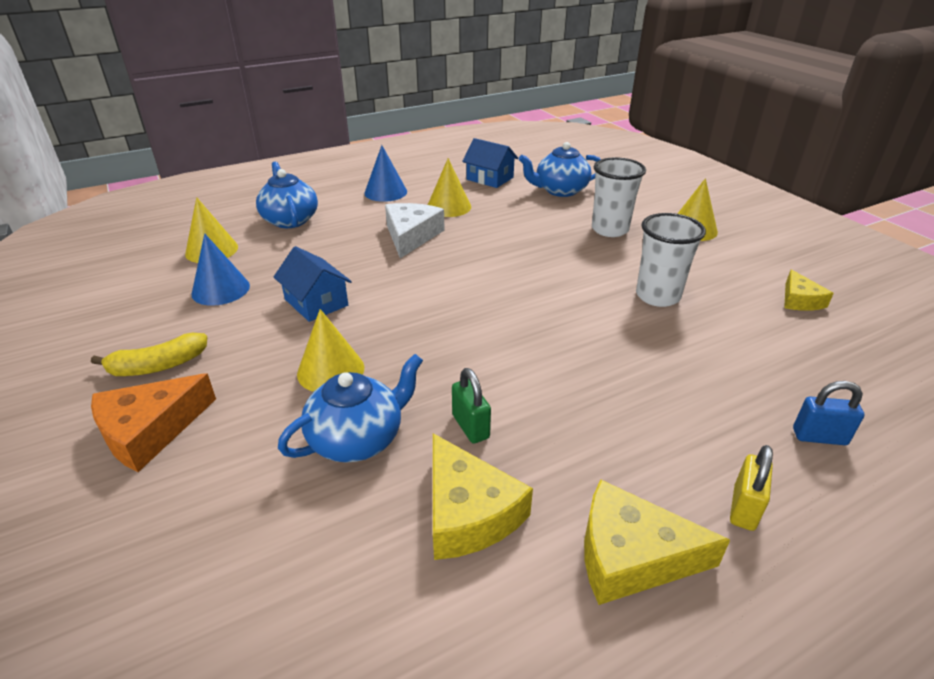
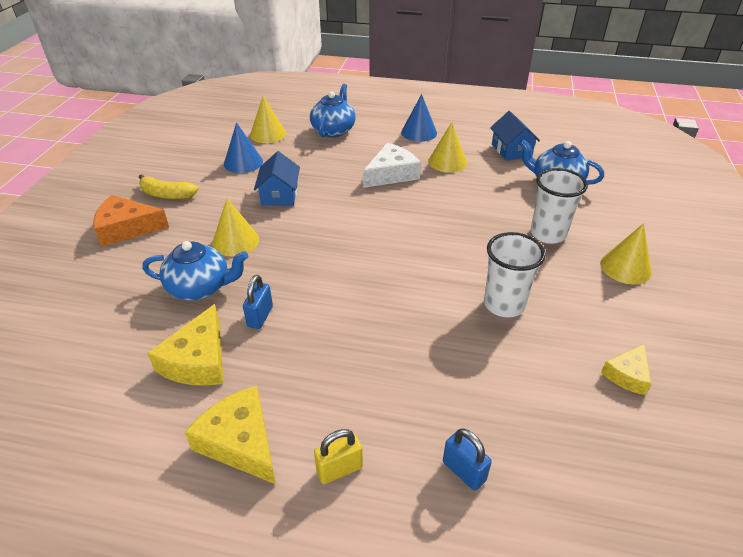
camera: 40 degrees right, 5 degrees up
green padlock [452,368,491,444] -> blue padlock [243,275,273,329]

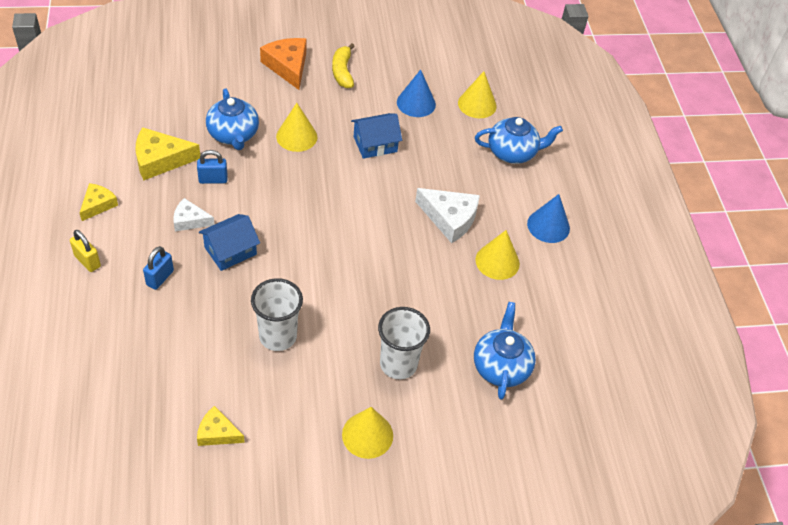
camera: 65 degrees right, 10 degrees up
yellow cheese [185,386,276,484] -> yellow cheese [80,183,118,221], size x0.61
blue padlock [443,428,492,491] -> blue padlock moved to [143,246,174,290]
blue house [490,111,540,160] -> blue house moved to [199,214,260,271]
none -> white cheese [173,198,214,231]

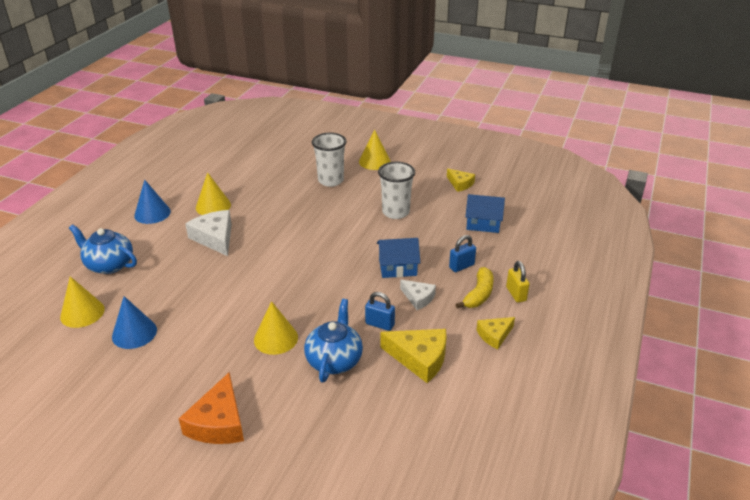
camera: 145 degrees left, 15 degrees down
yellow banana [332,43,355,88] -> yellow banana moved to [455,267,494,309]
blue house [351,113,402,159] -> blue house moved to [465,194,505,233]
blue teapot [474,302,536,400] -> none

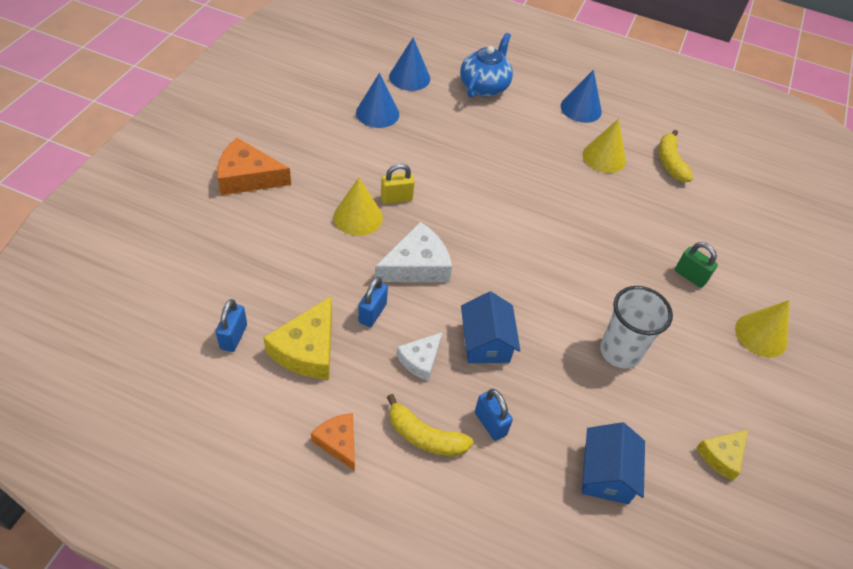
camera: 85 degrees right, 15 degrees up
yellow cone [60,276,105,328] -> blue cone [389,38,430,91]
white cheese [185,210,232,256] -> white cheese moved to [375,222,452,282]
blue teapot [304,299,363,383] -> none
white cup [312,133,347,187] -> green padlock [675,242,718,288]
yellow cheese [476,317,515,349] -> orange cheese [311,413,355,471]
yellow padlock [506,261,530,303] -> yellow padlock moved to [381,164,415,204]
none -> blue padlock [216,299,247,352]
none -> yellow banana [659,130,693,182]

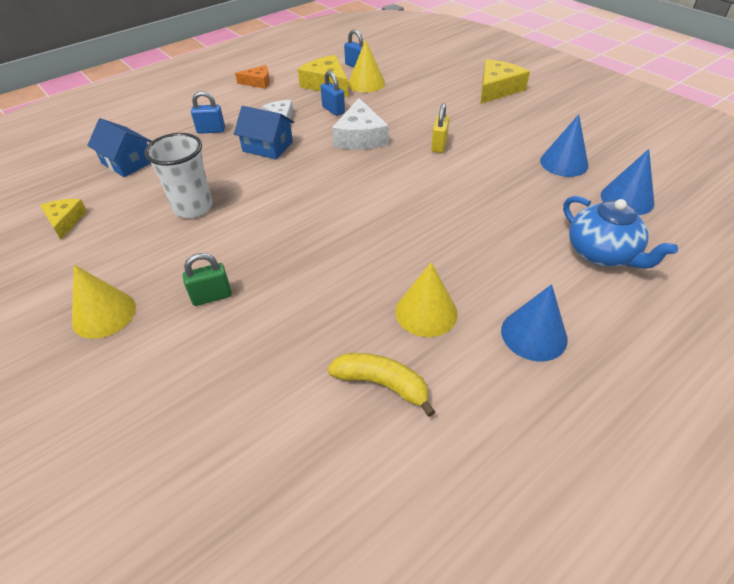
camera: 125 degrees right, 5 degrees down
orange cheese [217,138,291,195] -> yellow cheese [481,59,530,104]
yellow cone [334,178,383,236] -> yellow cone moved to [348,40,385,93]
yellow banana [387,394,473,456] -> none

